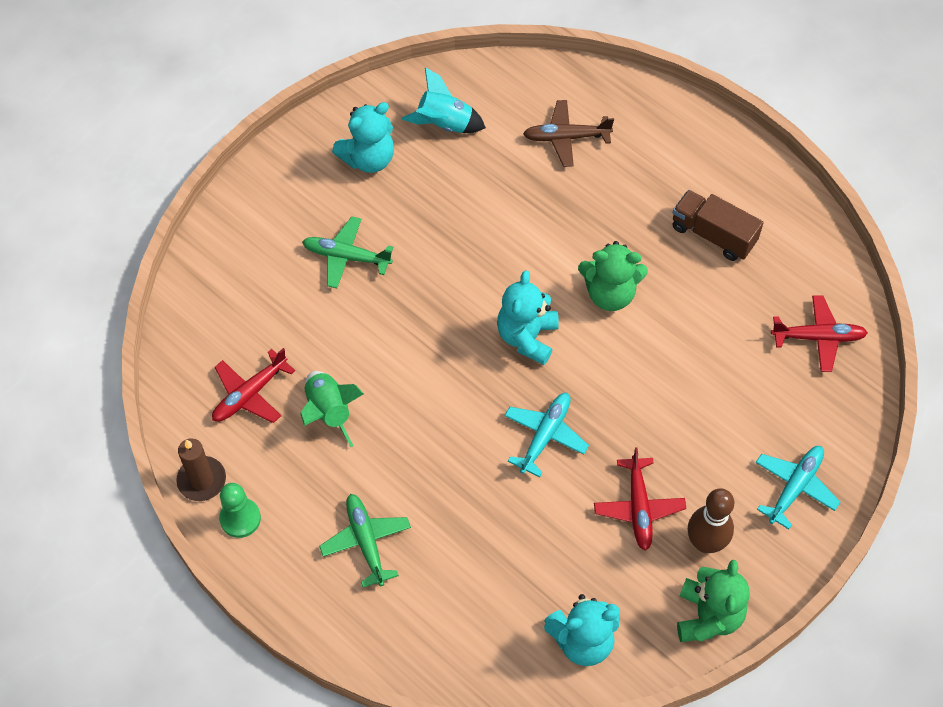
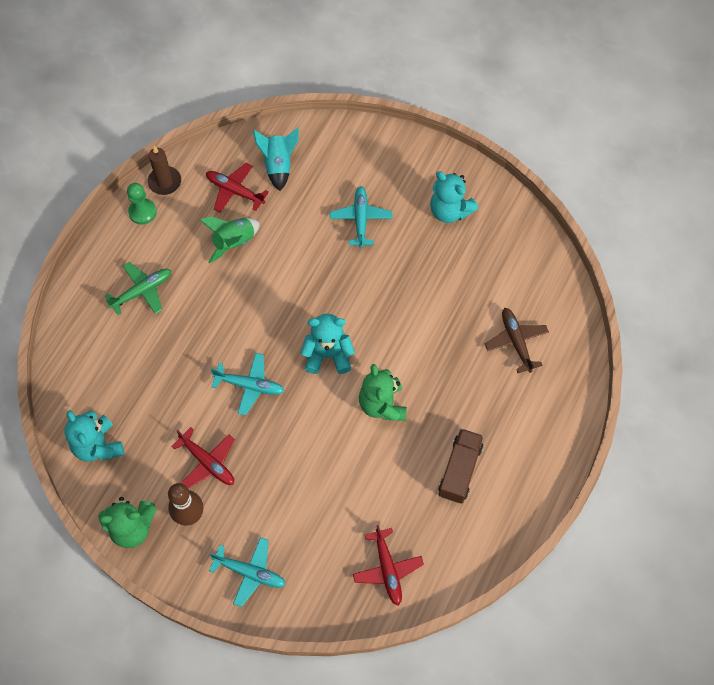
camera: 75 degrees right, 5 degrees up
green plane [302,216,393,288] -> turquoise plane [330,186,392,248]
turquoise rocket [401,67,486,133] -> turquoise rocket moved to [253,127,299,191]
red plane [594,447,686,551] -> red plane turned 120 degrees counterclockwise [171,427,235,488]

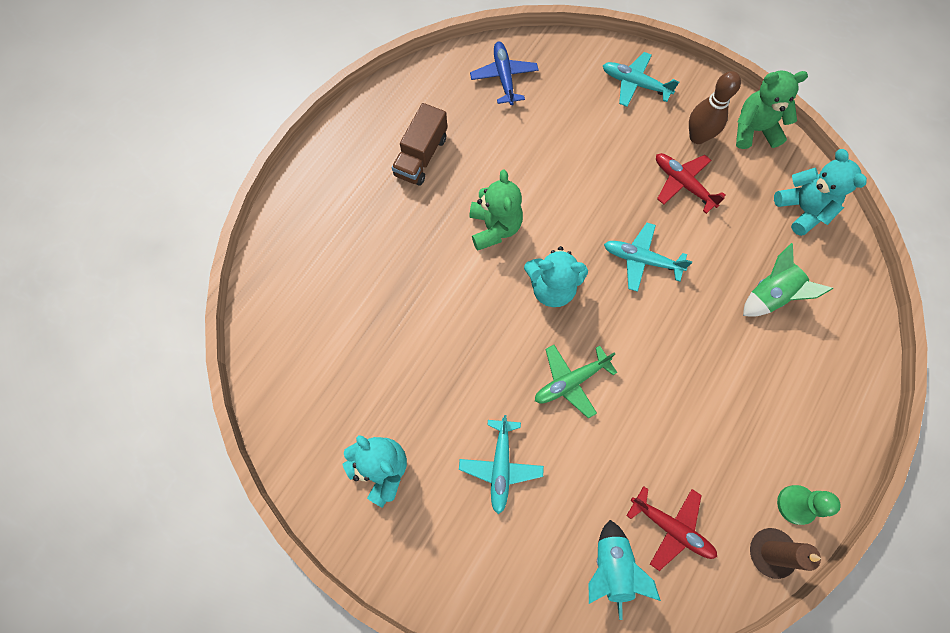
camera: 175 degrees left, 5 degrees up
green plane [105,262,171,315] -> green plane moved to [535,345,617,419]
green rocket [200,216,260,263] -> green rocket moved to [743,243,833,317]
red plane [353,525,424,606] -> blue plane [470,42,539,105]
brown plane [485,308,549,373] -> none

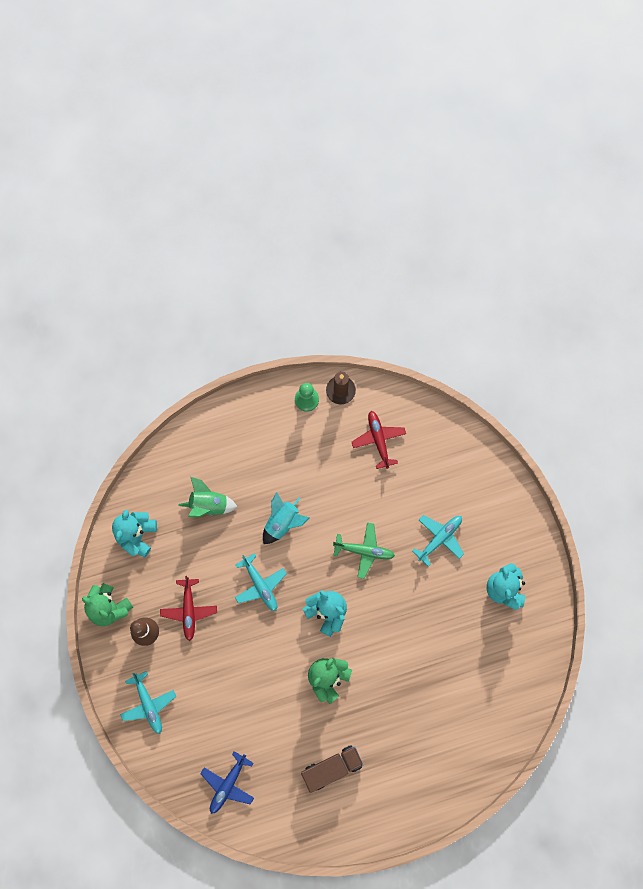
camera: 140 degrees left, 5 degrees up
turquoise rocket [589,520,661,620] -> turquoise rocket moved to [263,492,310,544]

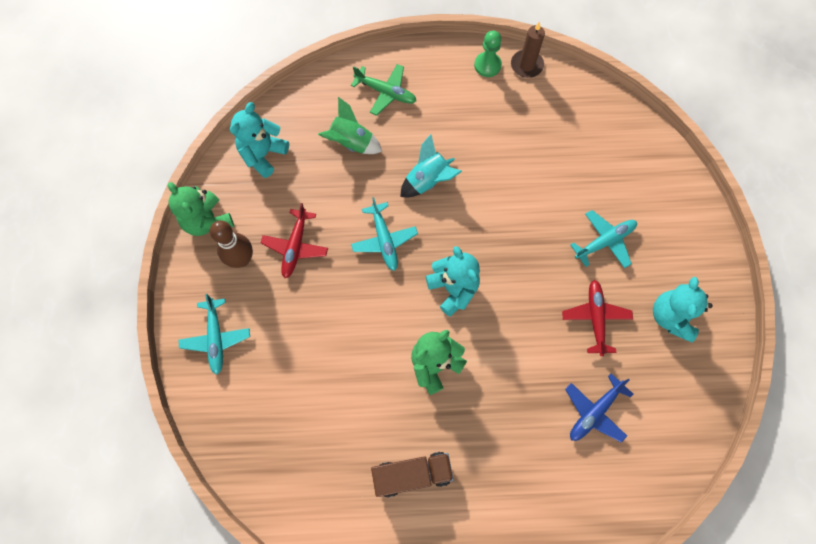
camera: 15 degrees right, 5 degrees down
blue plane [200,751,254,814] -> blue plane moved to [565,373,633,443]
green plane [333,522,395,579] -> green plane moved to [351,64,416,116]
red plane [352,411,406,469] -> red plane moved to [562,280,633,356]

